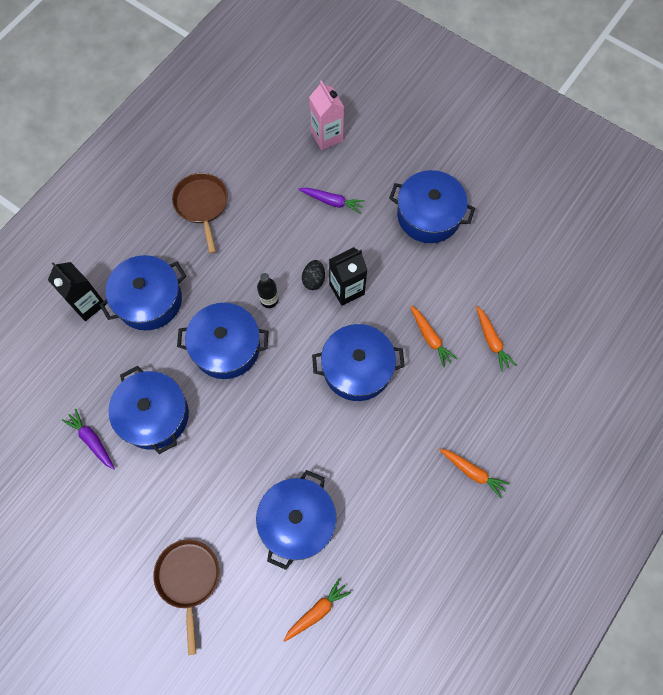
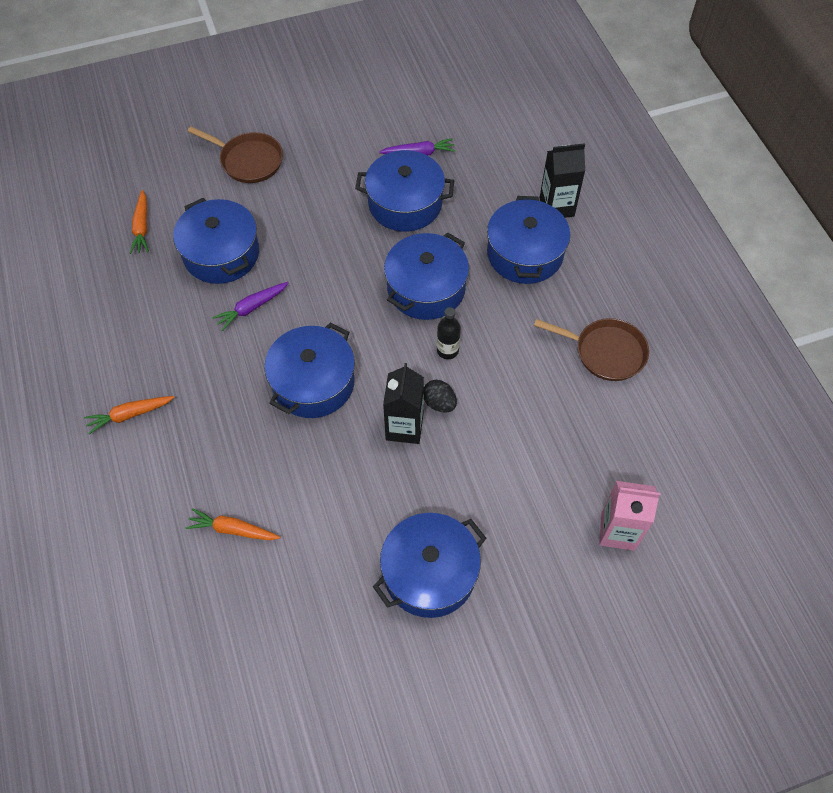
camera: 125 degrees right, 10 degrees down
purple carrot [298,188,365,214] -> purple carrot moved to [212,282,289,331]
orange carrot [410,305,457,367] -> none

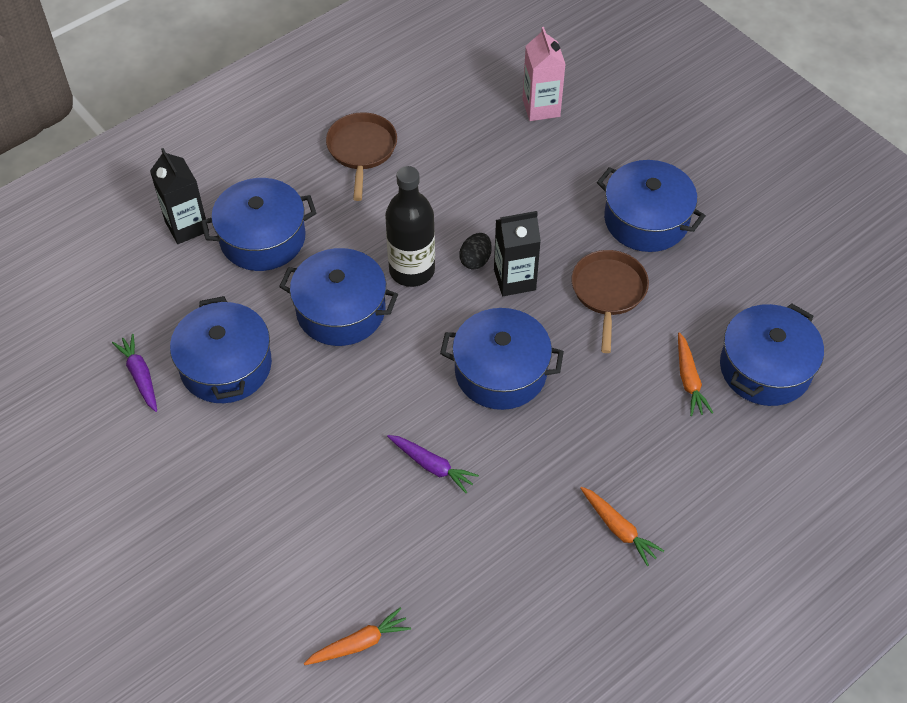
camera: 110 degrees left, 5 degrees down
blue pot [173,198,259,284] -> blue pot moved to [720,303,824,406]
brown pan [188,126,283,183] -> brown pan moved to [571,250,649,353]
black bottle [437,307,461,359] -> black bottle [385,166,435,287], size x1.91

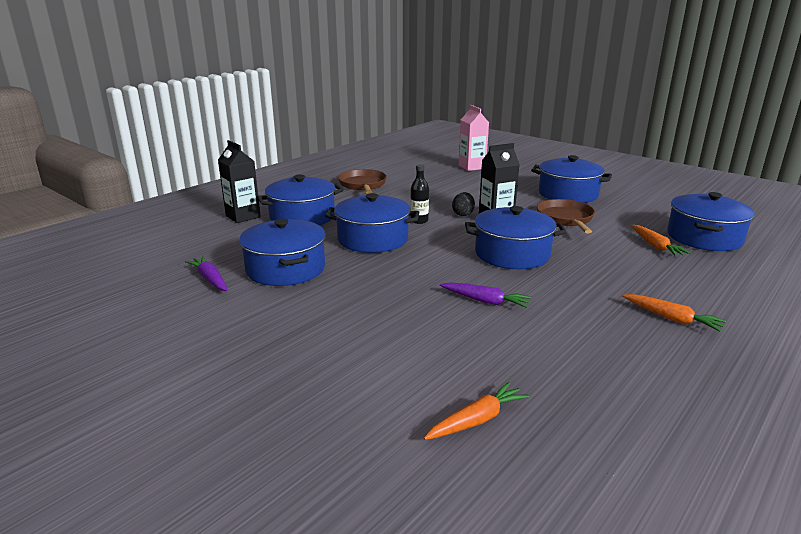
camera: 10 degrees left, 30 degrees down
black bottle [385,166,435,287] -> black bottle [410,164,429,224], size x0.52

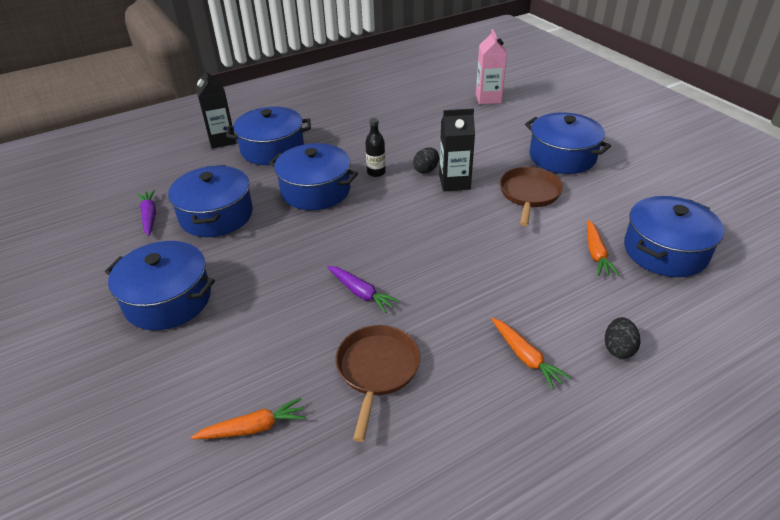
camera: 20 degrees right, 15 degrees up
brown pan [338,169,387,194] -> brown pan moved to [335,325,420,442]
blue pot [465,206,566,269] -> blue pot moved to [105,241,215,330]
none -> black egg [605,317,640,359]

